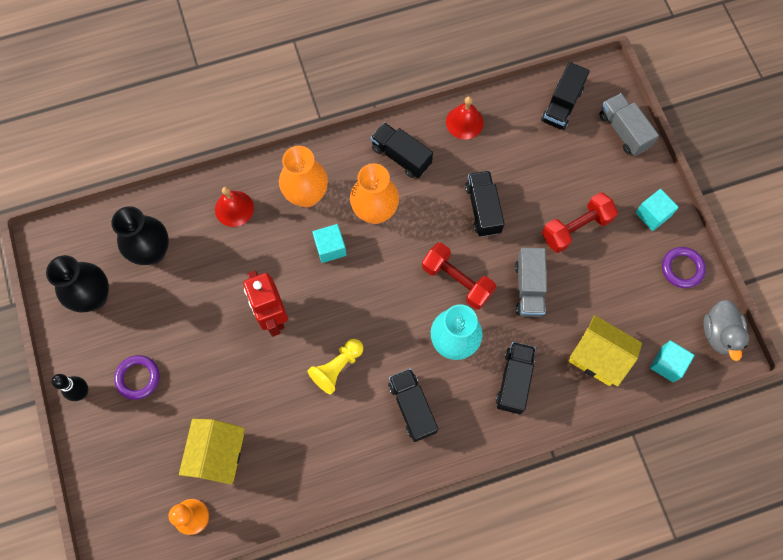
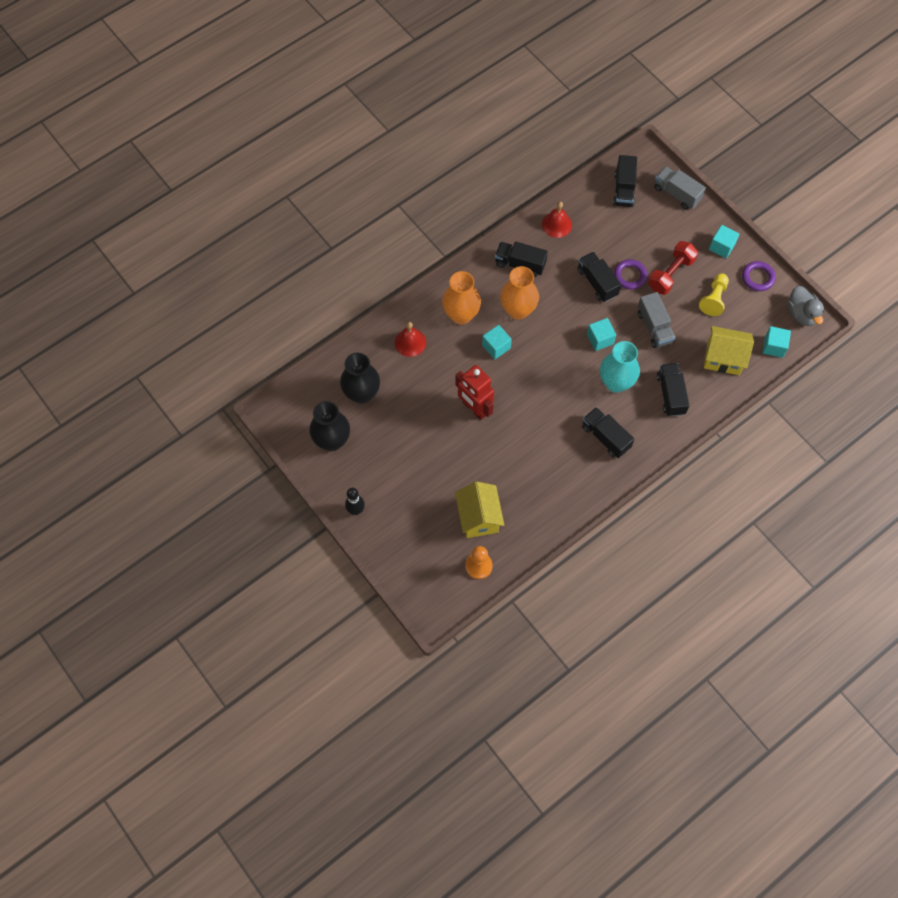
camera: 20 degrees left, 5 degrees down
purple ring [114,355,160,400] -> purple ring moved to [614,259,647,289]
yellow pawn [308,339,363,394] -> yellow pawn moved to [699,273,729,316]
red dumbbell [422,243,496,309] -> turquoise cube [587,318,616,351]

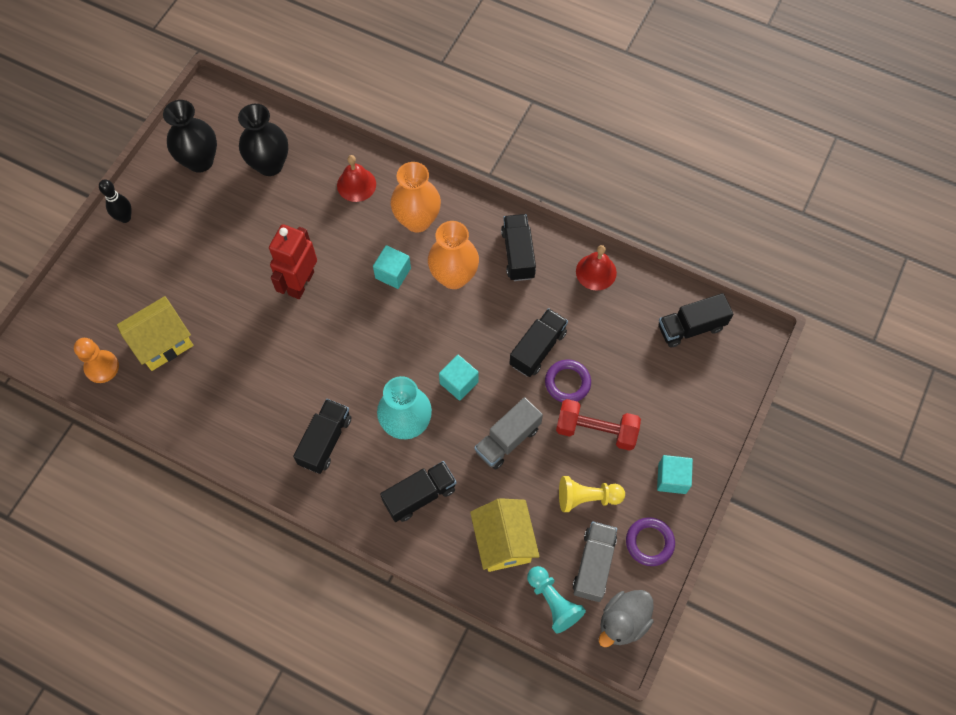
camera: 65 degrees right, 0 degrees up
grey truck [654,166,706,210] -> grey truck moved to [573,521,617,602]
turquoise cube [762,326,791,358] -> turquoise pawn [527,566,586,634]

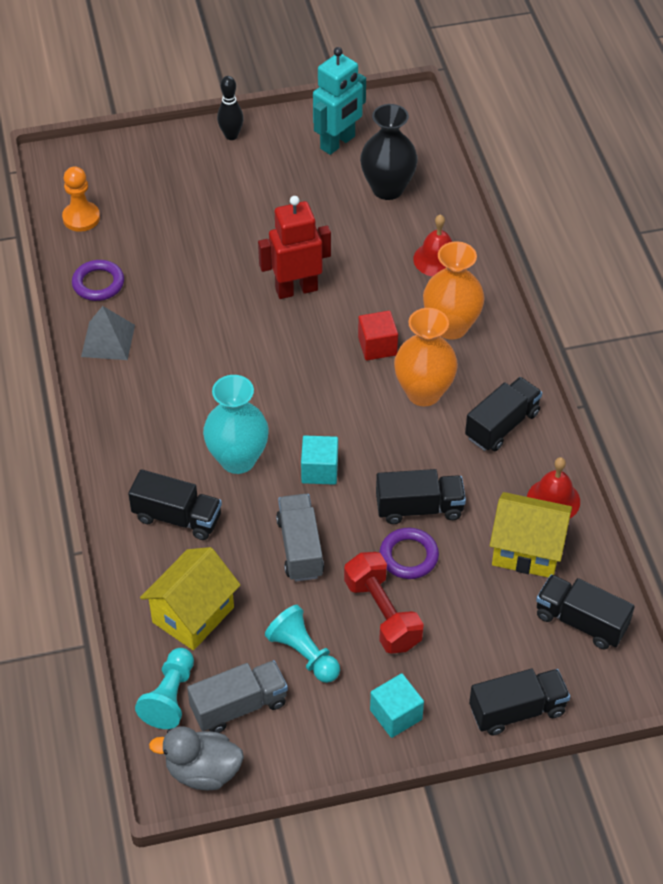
camera: 50 degrees right, 15 degrees down
yellow house [117,296,193,371] -> yellow house moved to [490,492,572,578]
black vase [163,100,217,173] -> turquoise robot [313,47,366,155]
black truck [293,399,351,474] -> black truck moved to [469,669,570,735]
turquoise cube [373,245,411,289] -> red cube [358,311,398,361]
grey truck [474,397,543,470] -> grey truck turned 75 degrees clockwise [276,494,324,582]
yellow pawn [559,476,625,512] -> turquoise pawn [265,605,340,683]
purple ring [626,517,675,566] -> purple ring moved to [72,260,124,301]
none -> grey pyramid [81,306,135,360]

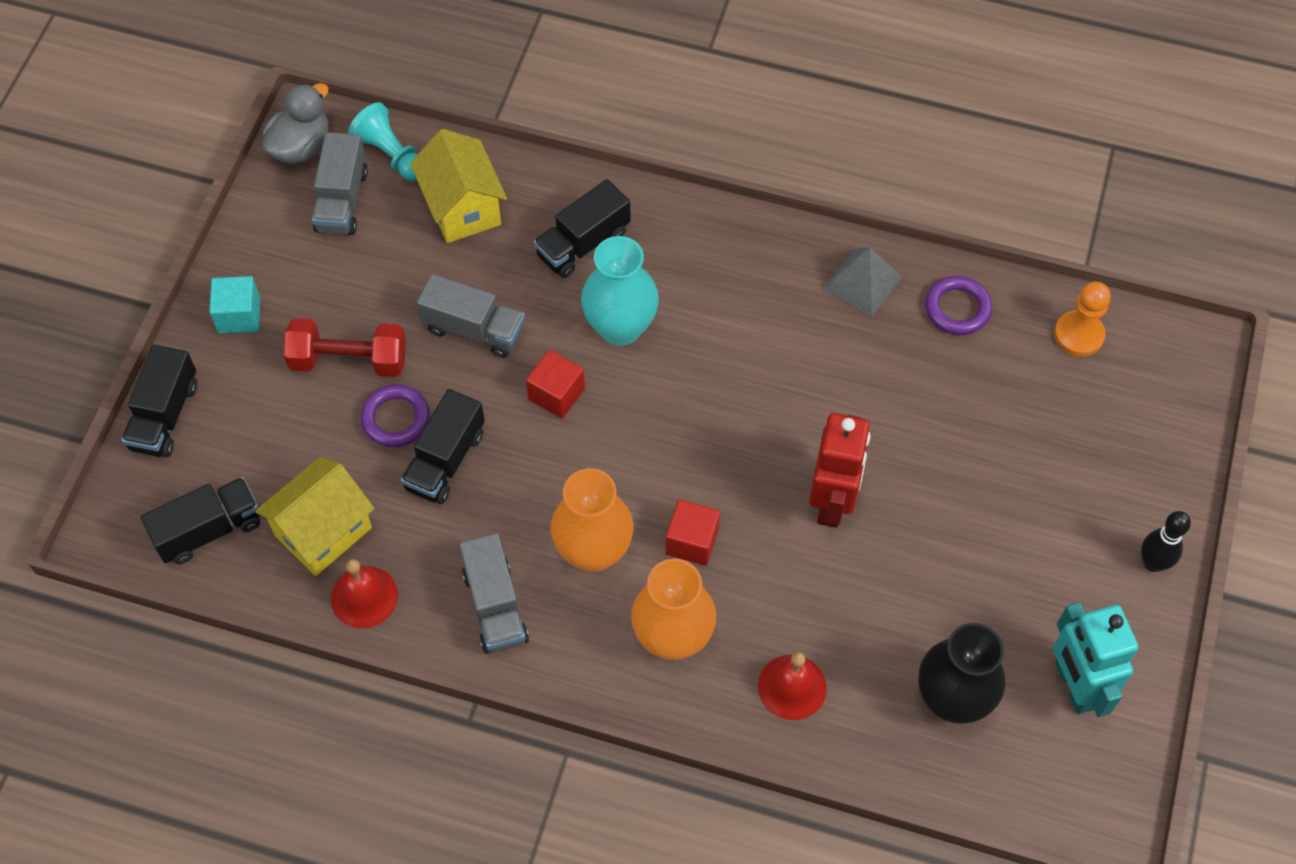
camera: 120 degrees right, 10 degrees up
turquoise pawn [265,605,340,683] -> none
turquoise cube [301,436,338,485] -> red cube [526,350,585,418]
black truck [465,377,542,451] -> grey truck [459,533,529,654]

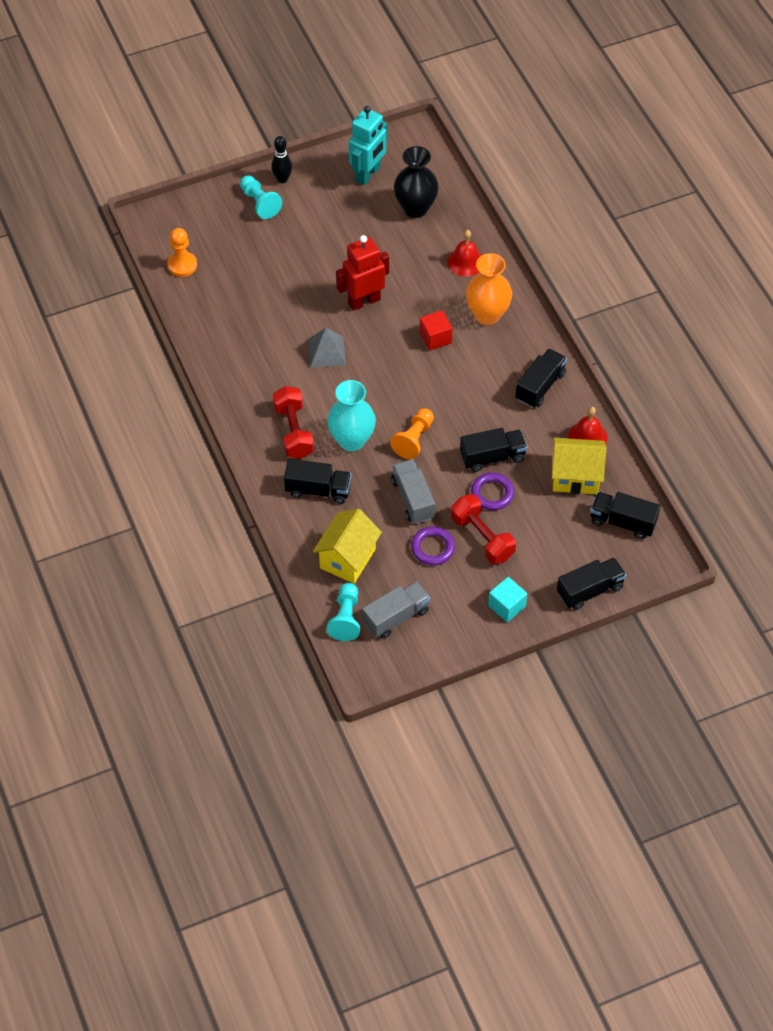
camera: 130 degrees left, 5 degrees down
grey duck [262,83,329,164] -> none
grey truck [459,533,529,654] -> black truck [515,348,567,408]
red cube [526,350,585,418] -> orange pawn [390,408,434,459]
orange vase [550,468,634,572] -> none
grey pyramid [823,247,902,317] -> grey pyramid moved to [308,328,346,368]
purple ring [925,276,992,335] -> purple ring moved to [411,527,455,565]
none -> turquoise pawn [240,175,282,219]
none -> red dumbbell [273,386,314,459]

